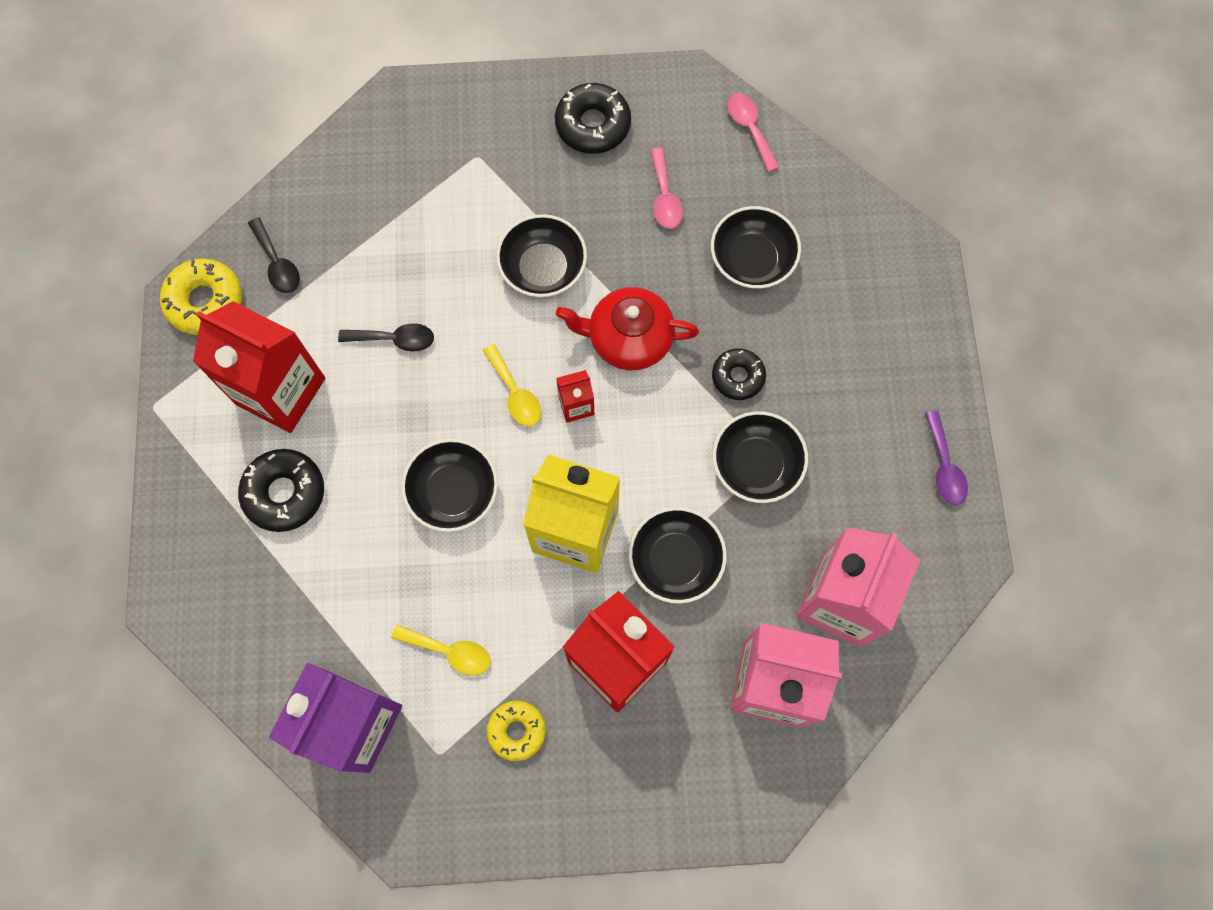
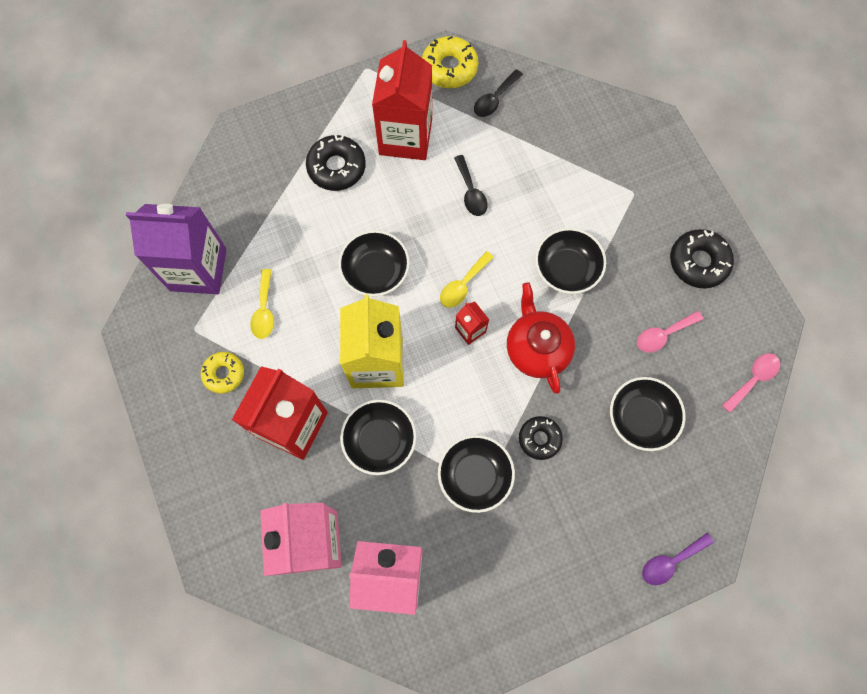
camera: 70 degrees right, 0 degrees up
purple spoon [925,411,968,505] -> purple spoon moved to [642,533,714,585]

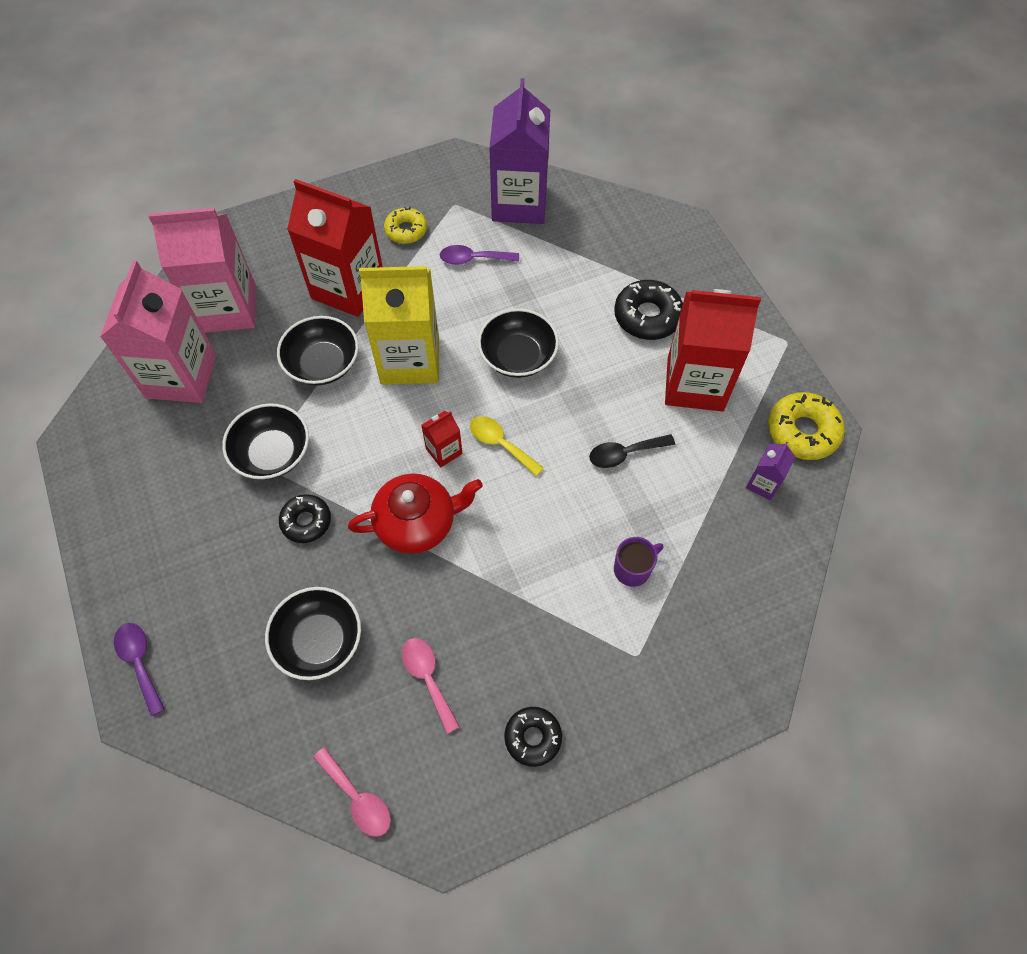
camera: 90 degrees right, 10 degrees down
yellow spoon [250,269,274,339] -> purple spoon [440,245,519,265]
black spoon [474,69,523,117] -> purple carton [746,442,795,500]
black bowl [535,228,606,294] -> none
black donut [670,229,734,289] -> black donut [504,707,562,767], size x0.66
none -> purple mug [614,537,664,587]

